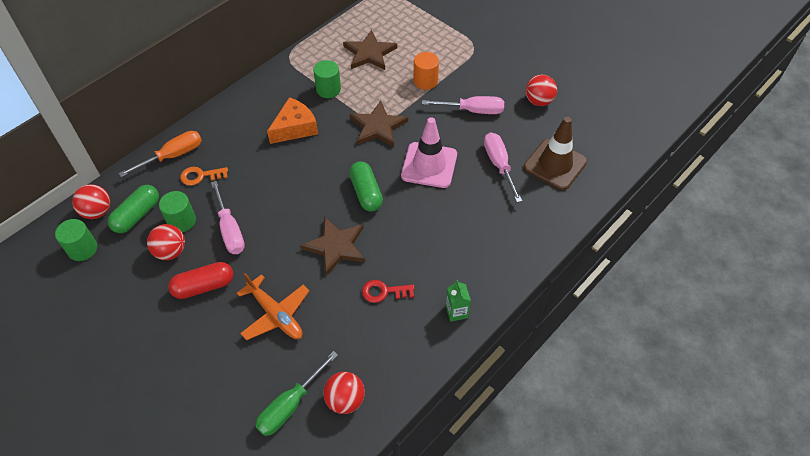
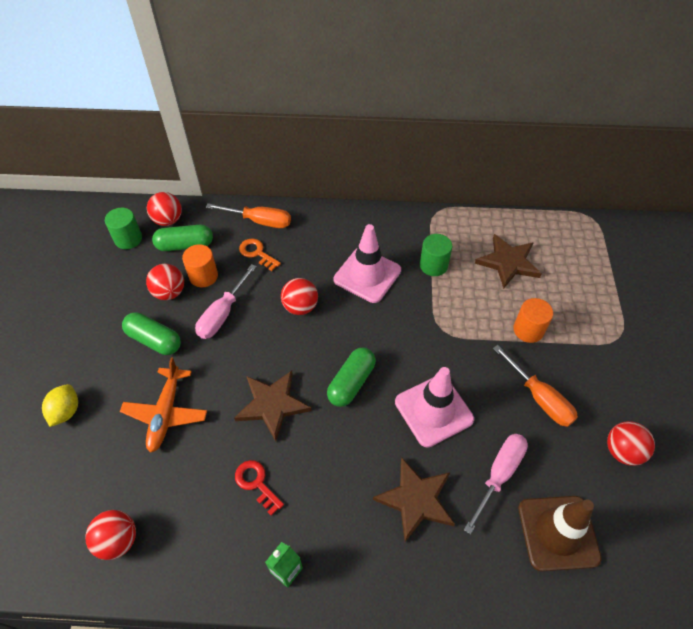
camera: 50 degrees right, 0 degrees up
green cylinder [159,191,196,232] -> orange cylinder [182,244,218,288]
red capsule [168,262,233,299] -> green capsule [122,312,181,355]
green screwdriver [256,351,338,436] -> none
orange cheese [267,97,318,144] -> pink traffic cone [333,224,401,303]
brown star [350,101,408,147] -> brown star moved to [373,458,455,542]
pink screwdriver [422,96,504,114] -> orange screwdriver [493,345,578,427]
none -> yellow lemon [42,384,78,427]
none -> red ball [281,278,318,315]

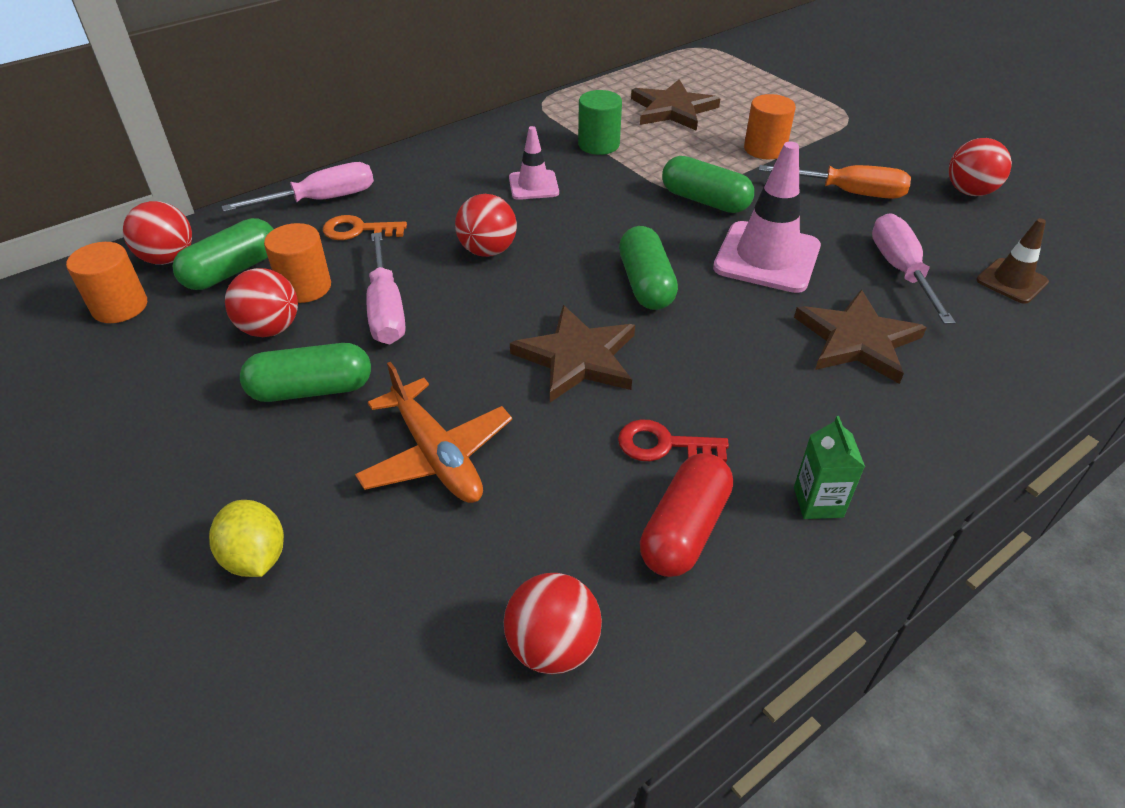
camera: 40 degrees left, 10 degrees down
green cylinder [105,208,142,249] -> orange cylinder [66,242,147,323]
orange screwdriver [206,203,291,228] -> pink screwdriver [221,162,374,212]
pink traffic cone [333,224,401,303] -> pink traffic cone [509,126,559,200], size x0.56
brown traffic cone [518,496,602,571] -> brown traffic cone [976,218,1049,304], size x0.56
none -> red capsule [640,453,733,577]
none -> green capsule [662,156,754,213]

